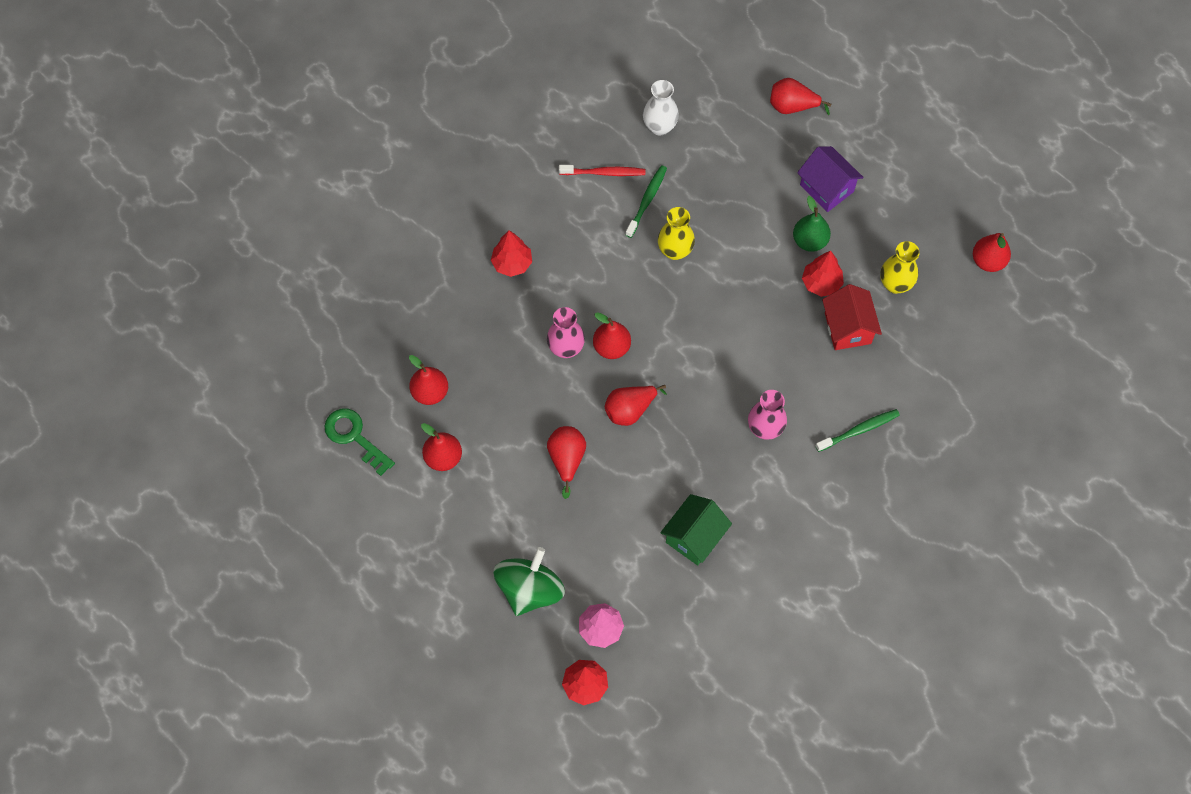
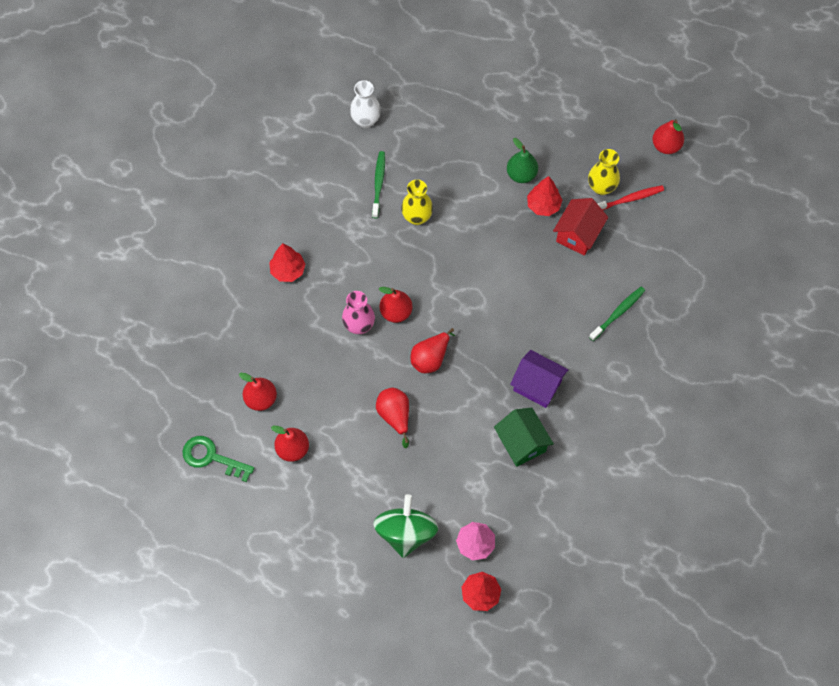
camera: 20 degrees left, 0 degrees up
red toothbrush [559,165,645,176] -> red toothbrush moved to [597,185,664,210]
green house [660,494,732,565] -> green house turned 45 degrees counterclockwise [494,408,554,467]
pink vase [748,390,787,440] -> none
red pear [770,78,831,115] -> none
purple house [797,146,864,212] -> purple house moved to [510,350,568,408]
red house [822,284,882,350] -> red house turned 60 degrees clockwise [553,198,608,256]

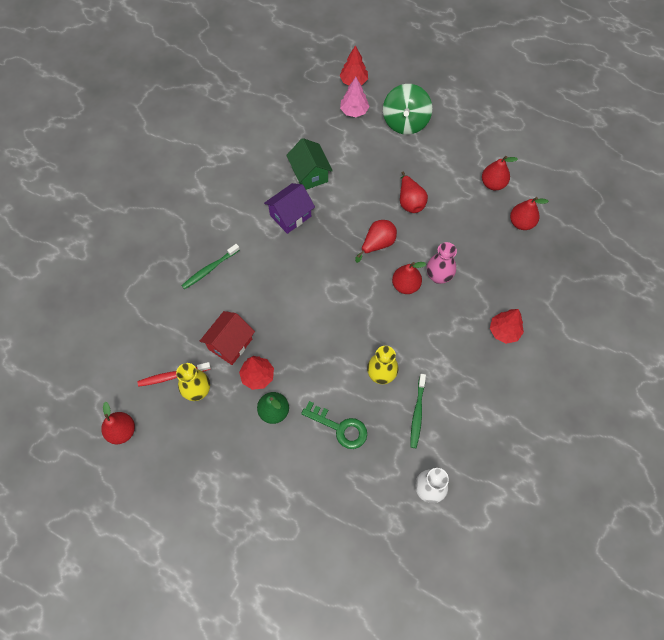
camera: 175 degrees left, 0 degrees up
green key [182,436,254,482] -> green key moved to [301,401,367,449]
purple house [510,350,568,408] -> purple house turned 75 degrees counterclockwise [264,183,315,234]

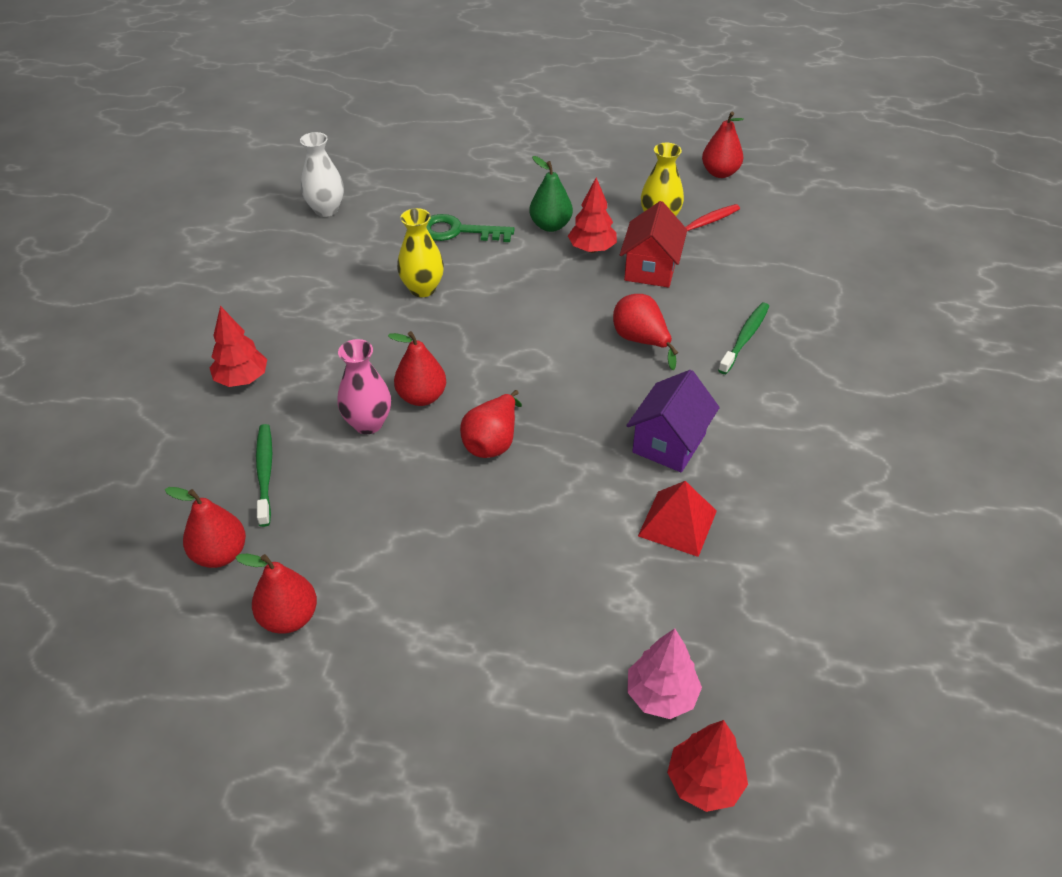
camera: 160 degrees right, 20 degrees down
green house [286,138,333,190] -> red pyramid [638,481,717,557]
green spinning top [383,84,432,135] -> none
red pear [400,171,428,213] -> red pear moved to [613,294,678,370]
green toothbrush [410,374,426,448] -> green toothbrush moved to [256,424,272,527]

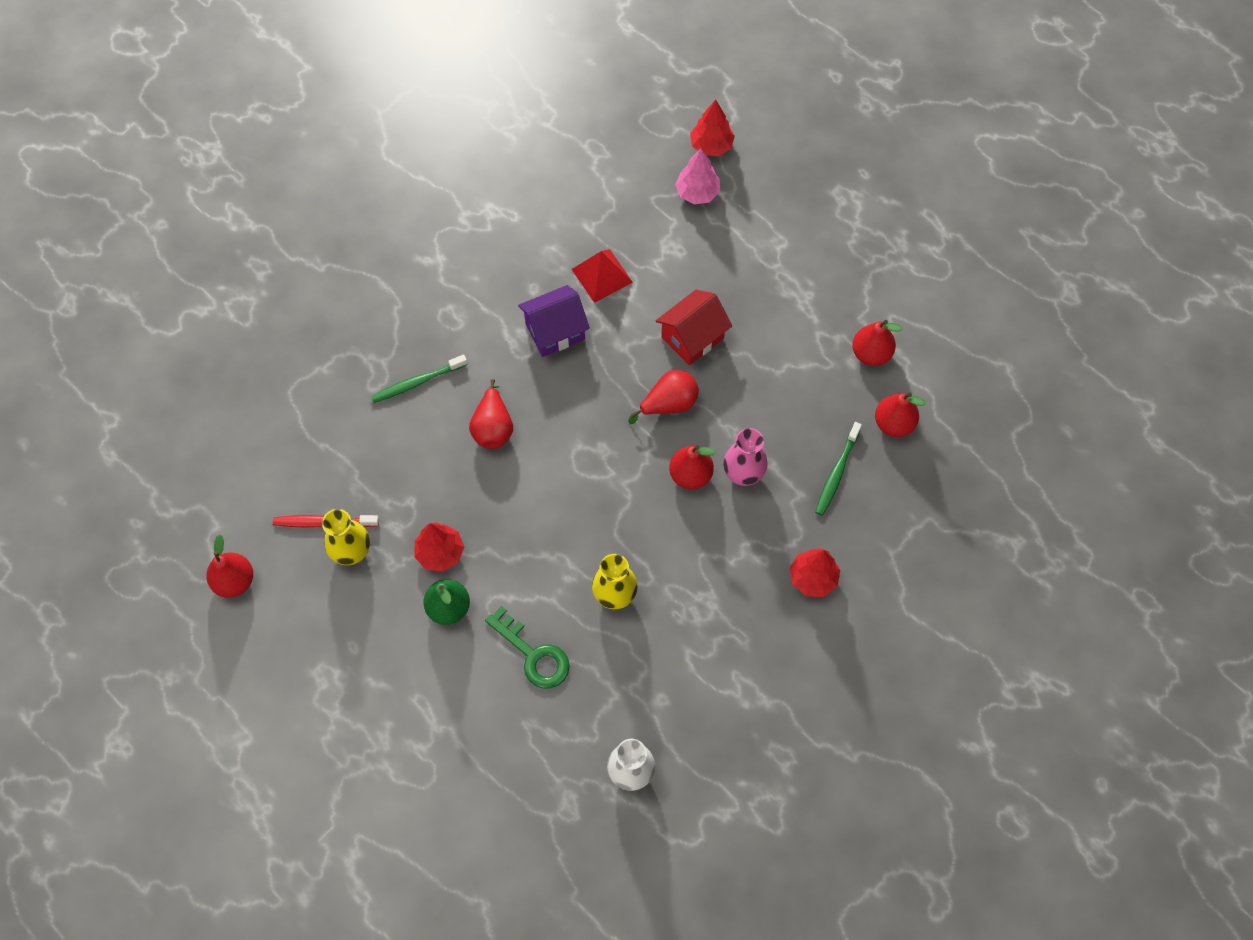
camera: 145 degrees left, 20 degrees up
red house [620,201,687,288] -> red house moved to [656,290,732,365]

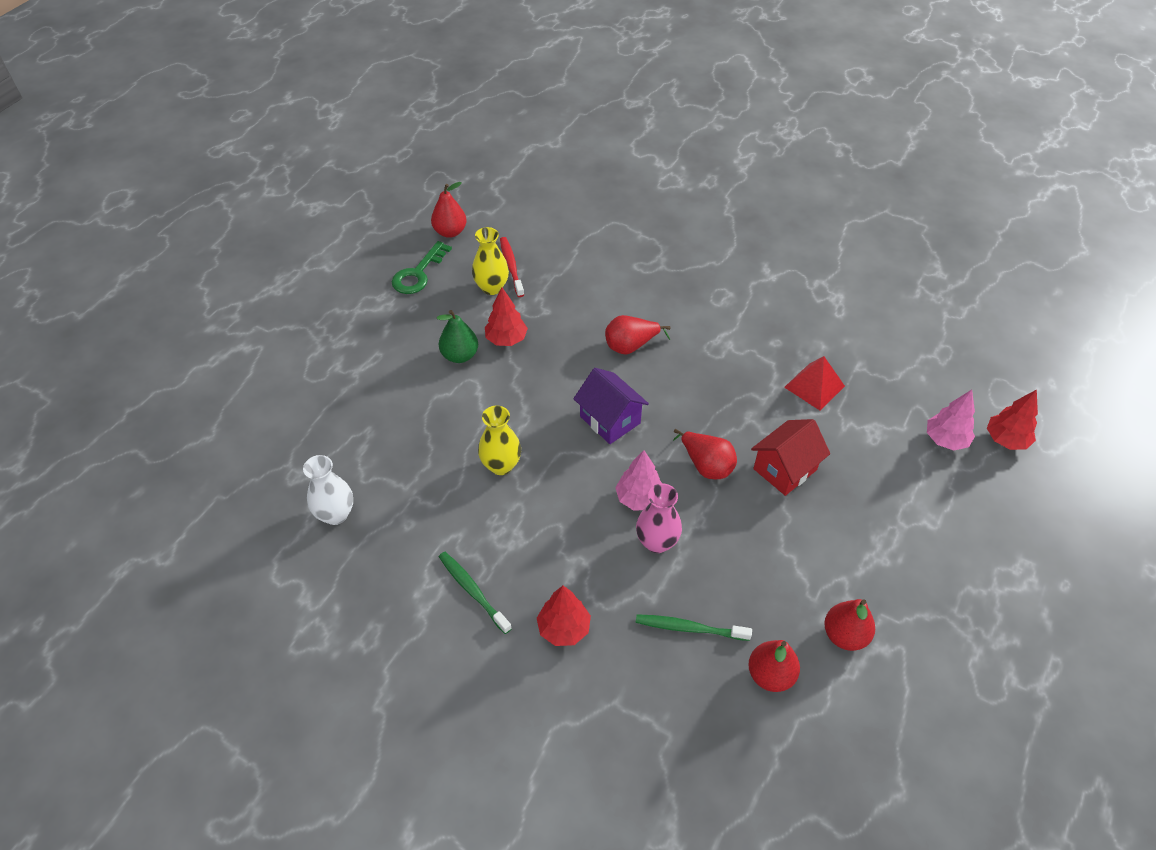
camera: 75 degrees right, 15 degrees down
green toothbrush [371,355,467,403] -> green toothbrush moved to [439,552,512,634]
green key [485,606,570,689] -> green key moved to [392,241,452,294]
purple house [518,285,590,357] -> purple house moved to [574,368,649,444]
red house [656,290,732,365] -> red house turned 75 degrees counterclockwise [751,419,830,496]
red pear [669,445,715,489] -> pink tree [615,450,663,511]

